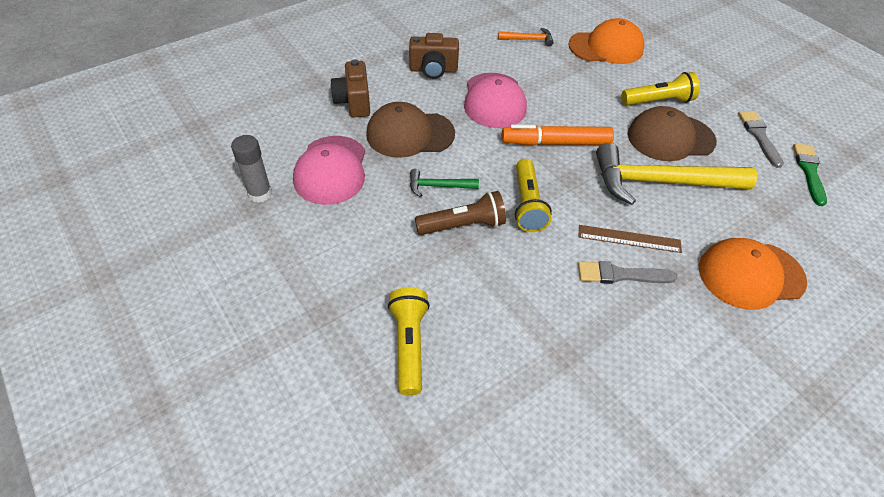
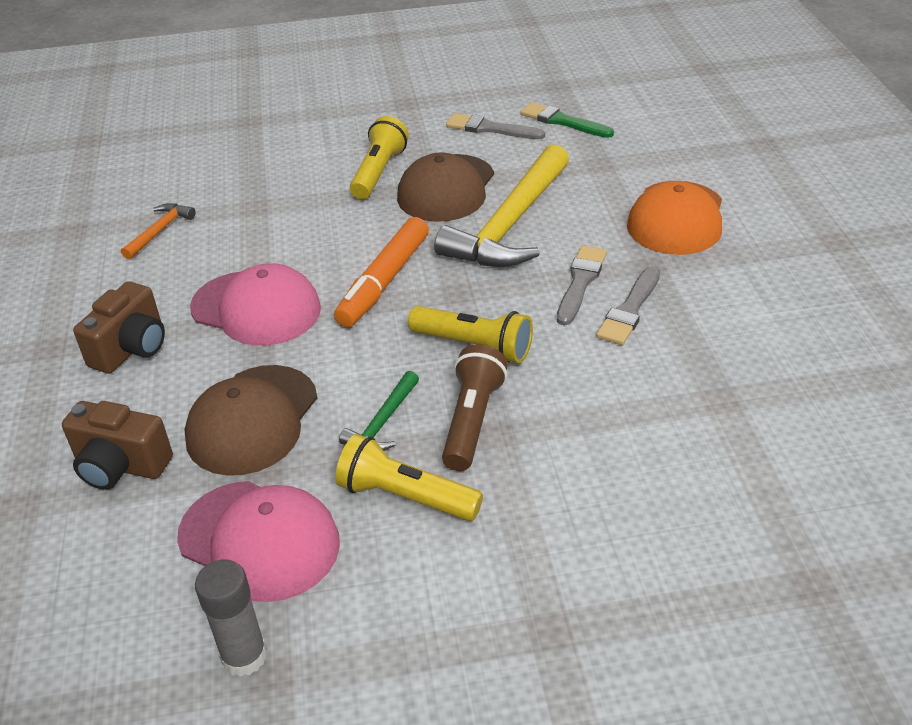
camera: 60 degrees left, 10 degrees down
yellow flashlight [388,287,430,396] -> yellow flashlight moved to [335,434,483,521]
orange cap [569,18,645,64] -> none
brown ruler [579,225,682,253] -> grey brush [557,245,607,325]

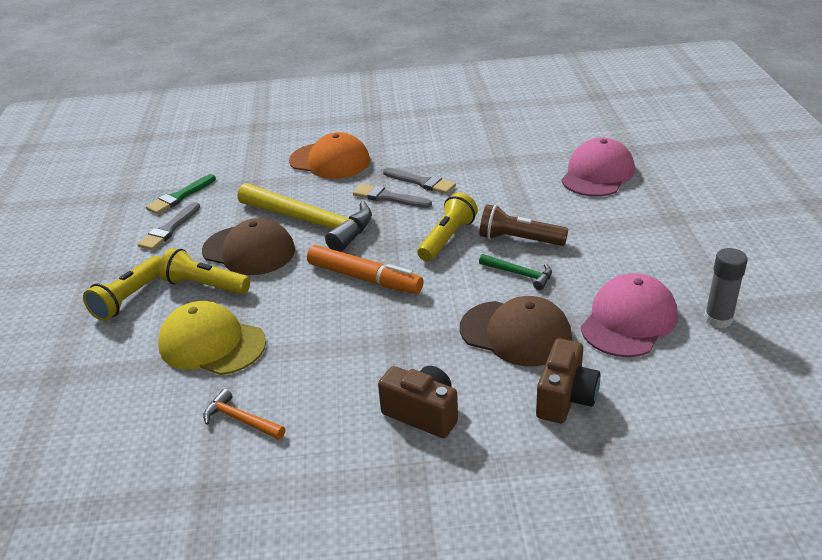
camera: 85 degrees left, 5 degrees down
pink cap [190,263,321,346] -> pink cap moved to [561,137,635,197]
yellow flashlight [335,434,483,521] -> yellow flashlight moved to [83,256,162,321]
none -> yellow cap [158,301,266,375]

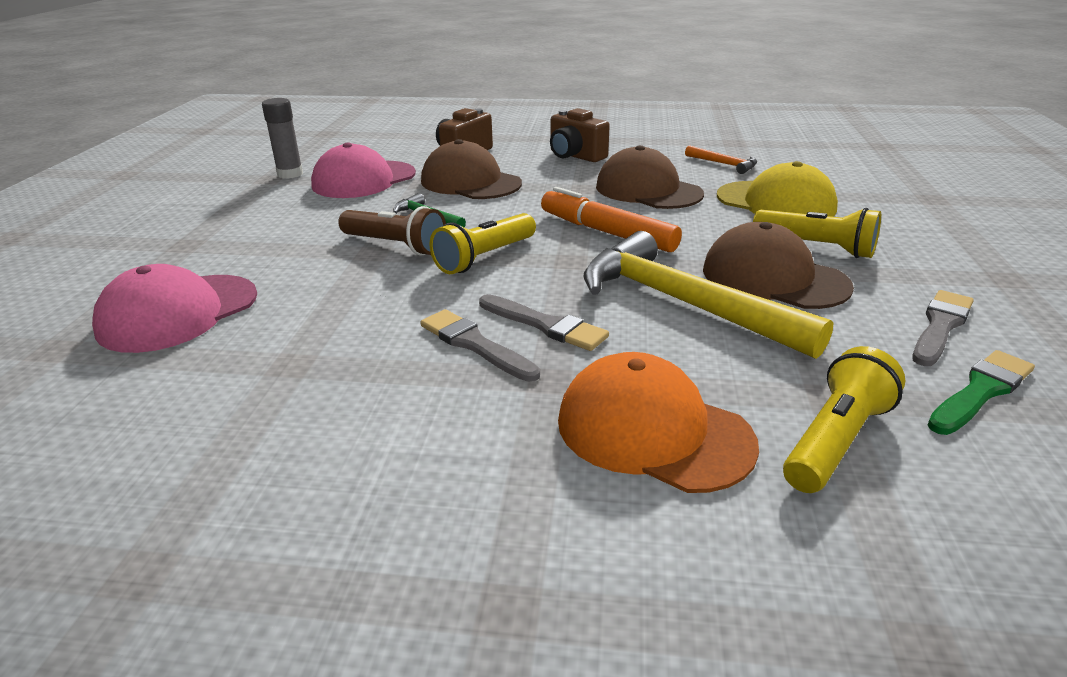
camera: 170 degrees left, 5 degrees down
yellow flashlight [83,256,162,321] -> yellow flashlight moved to [783,346,906,493]
none -> brown cap [596,145,704,209]

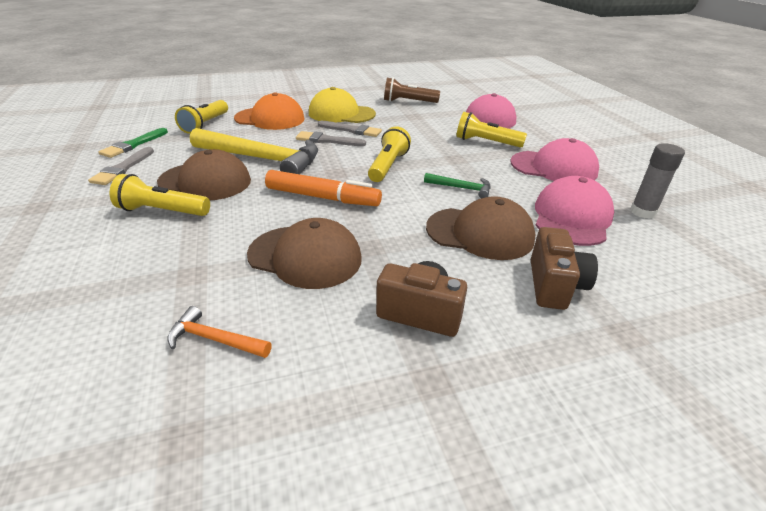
camera: 155 degrees right, 5 degrees up
brown flashlight [338,206,446,256] -> brown flashlight moved to [384,78,440,103]
yellow cap [717,161,838,217] -> yellow cap moved to [309,87,376,123]
none -> yellow flashlight [456,112,527,148]
none -> pink cap [510,138,599,181]

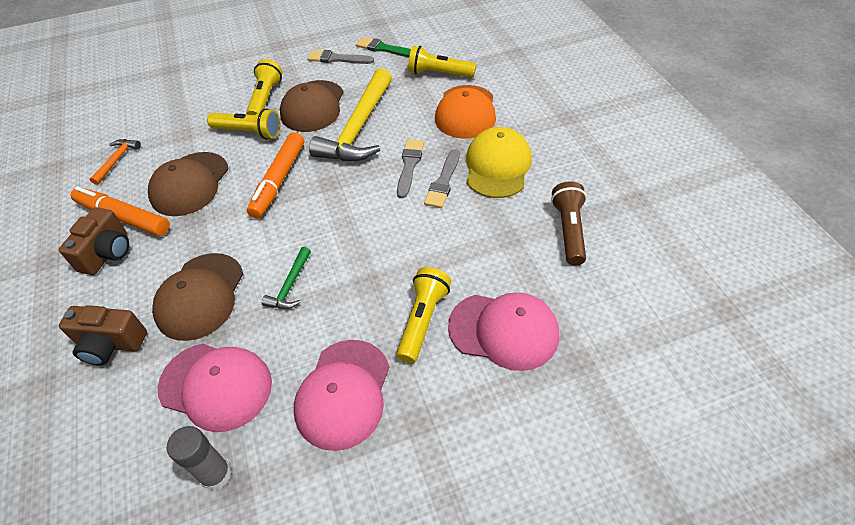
camera: 90 degrees right, 15 degrees up
yellow flashlight [368,127,411,182] -> yellow flashlight moved to [207,108,280,140]
none -> orange marker [71,186,170,236]

